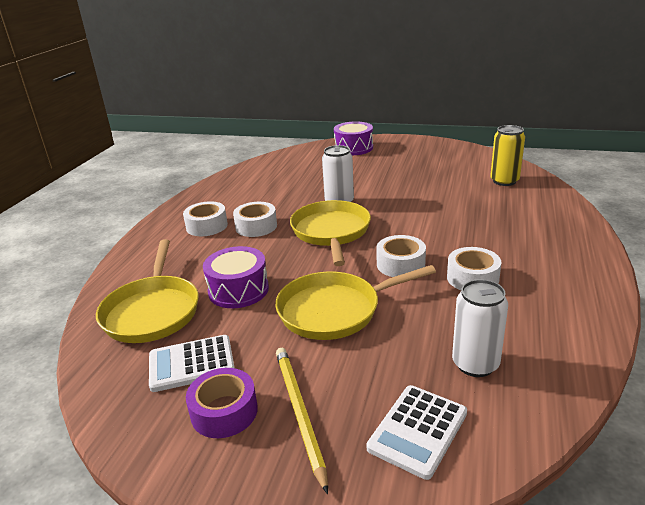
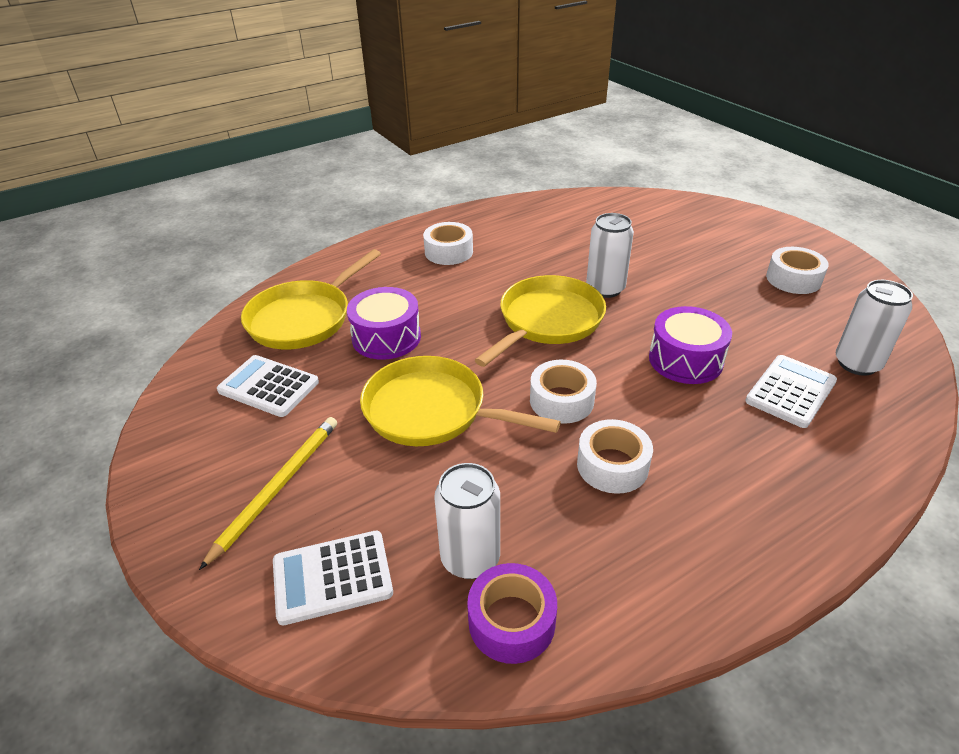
camera: 40 degrees right, 10 degrees up
purple tape [186,368,258,438] -> purple tape moved to [467,563,557,664]
white tape [233,202,277,237] -> white tape moved to [766,247,829,294]
purple drum [334,121,373,155] -> purple drum moved to [649,306,732,384]
yellow can [490,125,525,186] -> white can [836,280,913,376]
none -> white calculator [745,355,837,428]

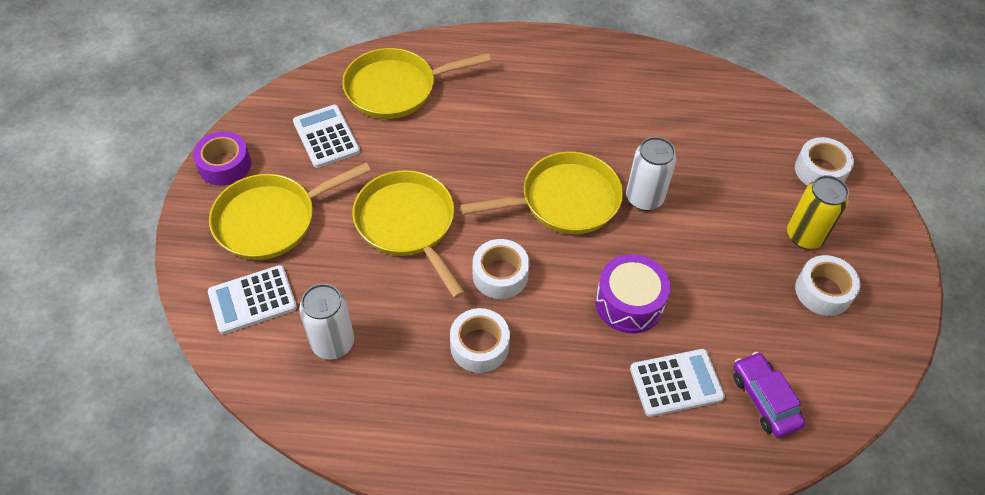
camera: 35 degrees right, 15 degrees up
yellow pencil [199,417,337,570] -> yellow pan [209,163,371,260]
white calculator [273,531,393,625] -> white calculator turned 45 degrees counterclockwise [208,265,297,334]
purple drum [347,287,421,360] -> none
white tape [423,222,473,265] -> white tape moved to [795,137,854,186]
purple tape [467,563,557,664] -> purple tape moved to [193,131,251,186]
white can [836,280,913,376] -> purple car [733,352,805,438]
none -> yellow can [787,175,849,249]

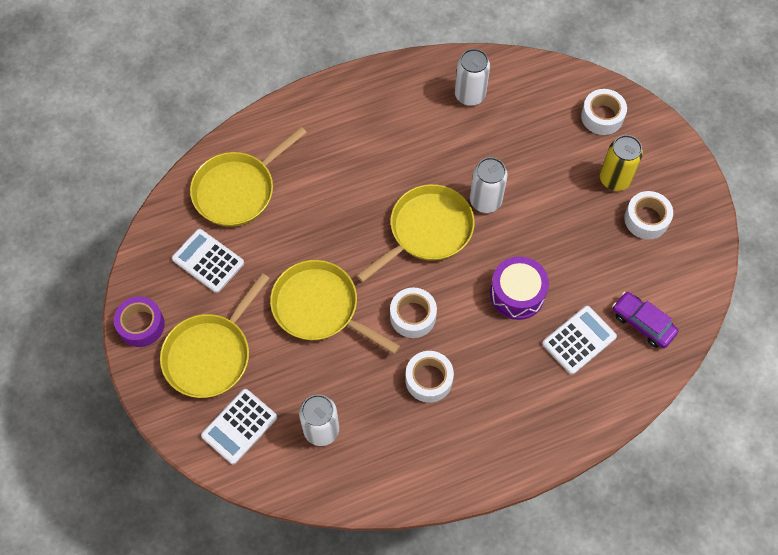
camera: 25 degrees left, 10 degrees up
none -> white can [455,49,490,106]

